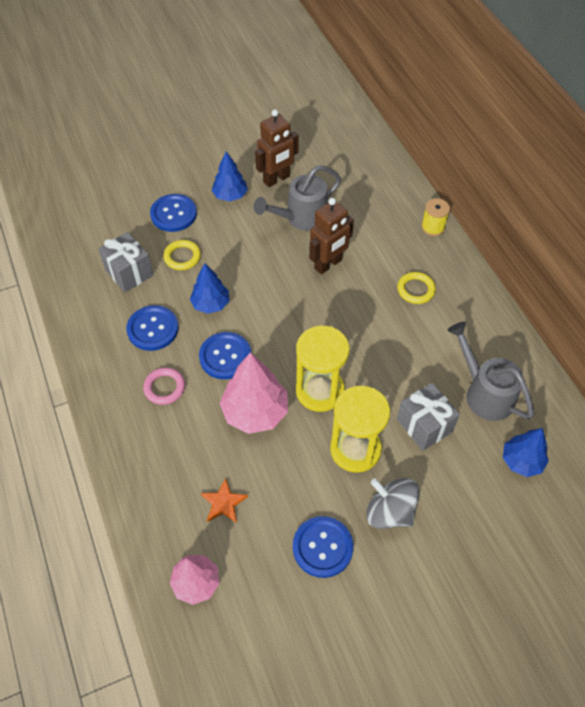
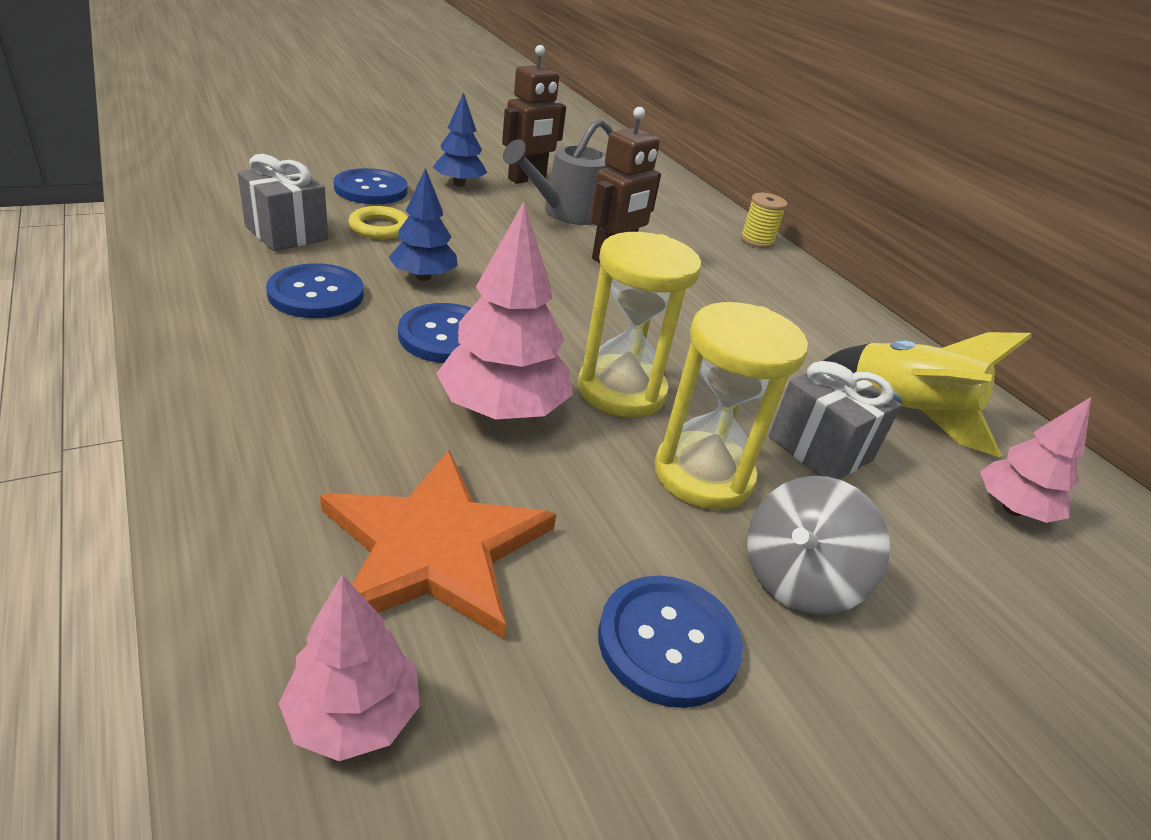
camera: 10 degrees left, 20 degrees down
pink ring [143,368,185,405] -> none
orange star [201,478,248,523] -> orange star [320,450,557,639], size x2.21
grey spinning top [366,478,420,529] -> grey spinning top turned 75 degrees counterclockwise [747,476,890,615]
yellow ring [397,272,436,304] -> none
grey watering can [447,322,534,421] -> yellow rocket [823,332,1032,457]
blue tree [503,428,549,477] -> pink tree [980,397,1091,523]

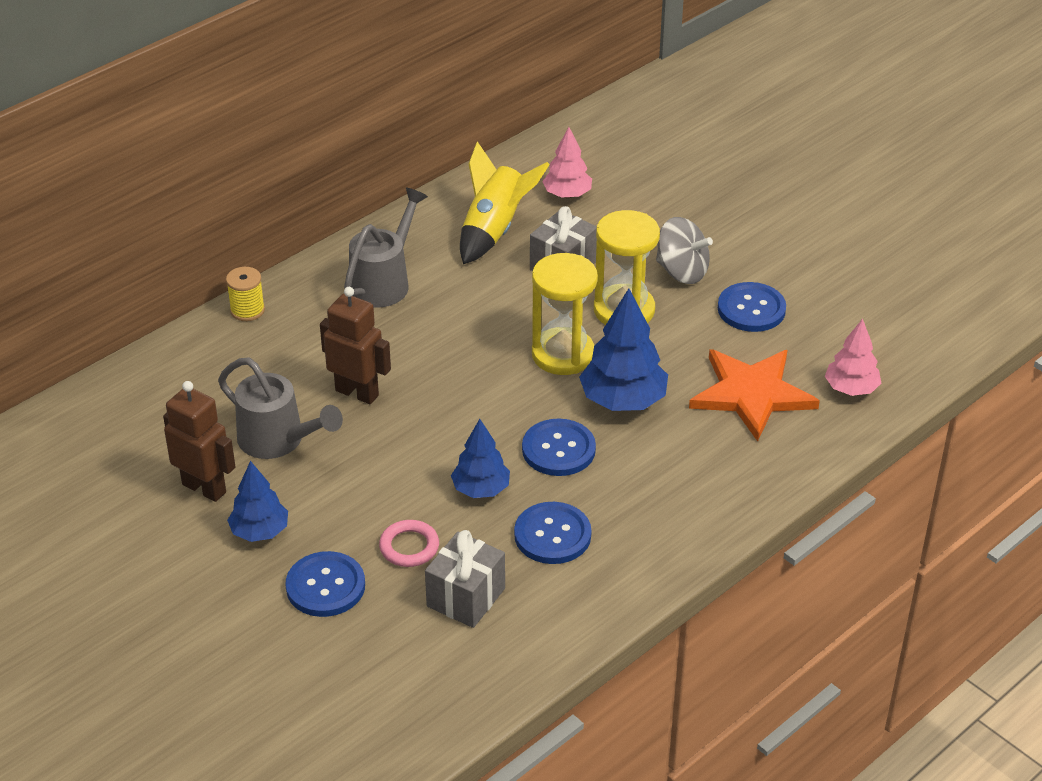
camera: 100 degrees left, 5 degrees up
yellow ring [348,206,408,239] -> pink ring [379,520,439,567]
pink tree [436,202,573,419] -> blue tree [579,288,668,411]
none -> grey watering can [344,188,428,308]

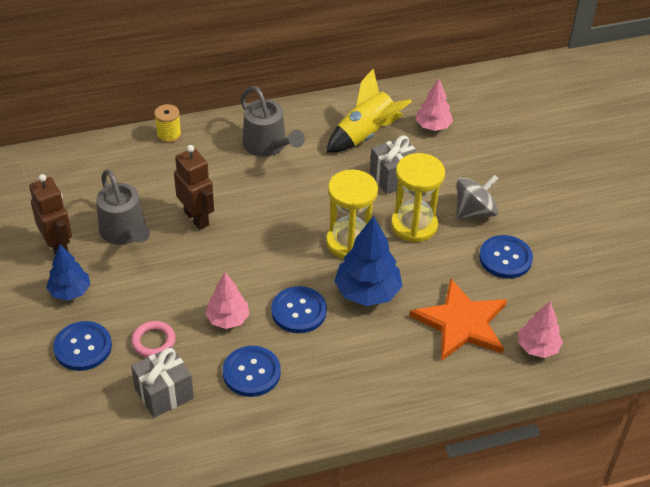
camera: 25 degrees right, 5 degrees up
grey watering can [344,188,428,308] -> grey watering can turned 90 degrees clockwise [240,86,305,157]
blue tree [451,419,510,498] -> pink tree [205,272,250,329]
grey spinning top [656,217,713,284] -> grey spinning top turned 90 degrees counterclockwise [457,174,499,219]

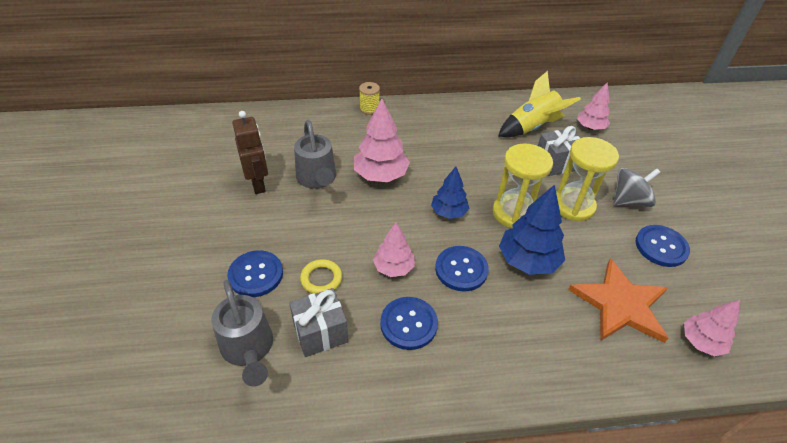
camera: 10 degrees right, 0 degrees up
blue tree [46,244,90,301] -> blue tree moved to [431,166,469,219]
pink ring [131,321,176,357] -> yellow ring [300,259,342,294]
brown robot [174,145,214,230] -> pink tree [354,99,410,182]
grey watering can [240,86,305,157] -> grey watering can moved to [211,280,273,387]

